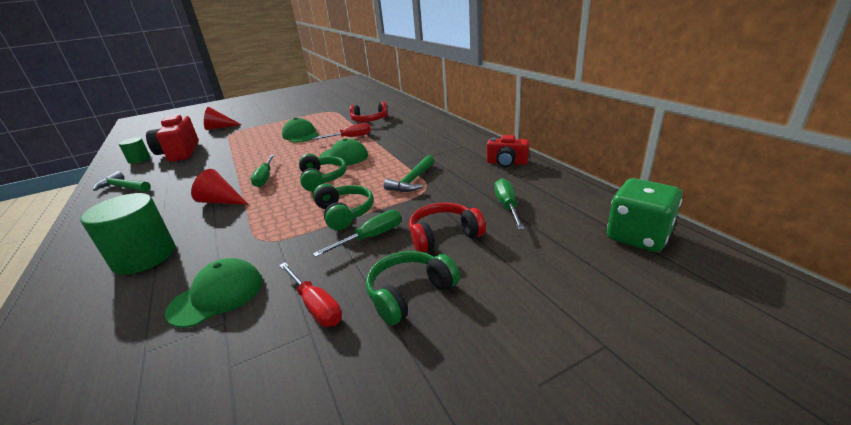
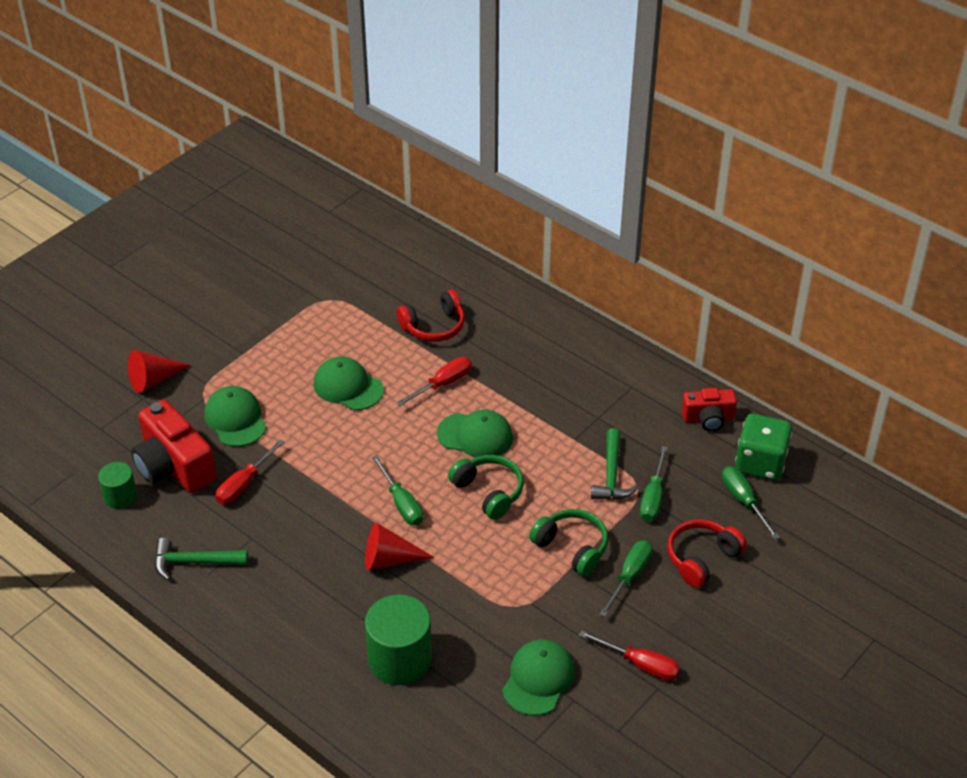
camera: 25 degrees left, 15 degrees up
green headphones [366,251,460,325] -> none
green dice [607,178,682,252] -> green dice moved to [735,414,792,480]
none -> green cap [204,386,267,447]
none -> red screwdriver [215,439,284,505]
none -> green screwdriver [640,446,668,522]

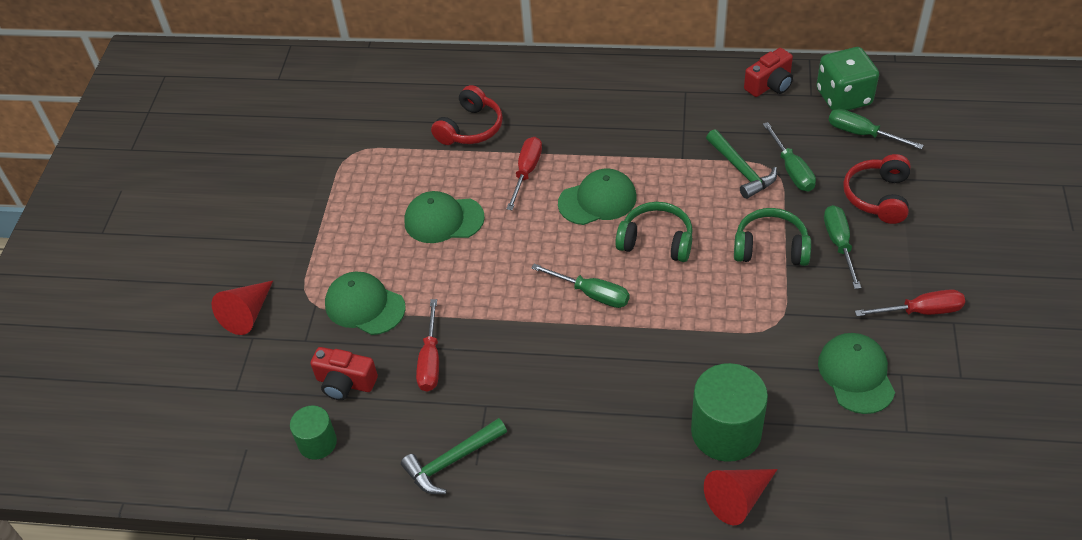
camera: 30 degrees left, 5 degrees up
red camera [131,399,217,493] -> red camera [311,347,378,400], size x0.58
red cone [365,523,435,570] -> red cone moved to [704,469,778,525]

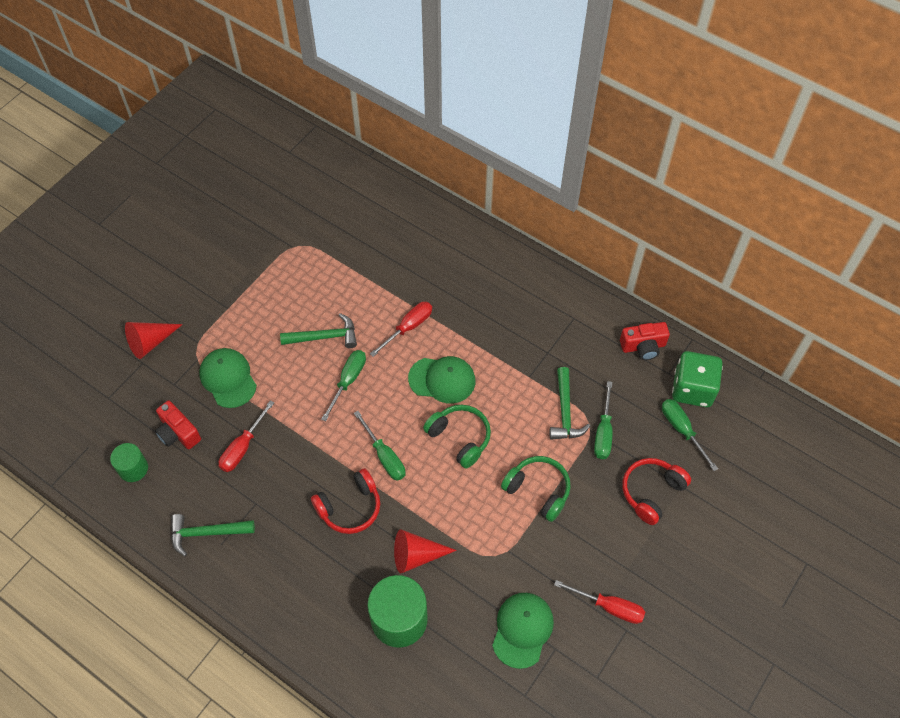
camera: 25 degrees right, 10 degrees up
green cap [404,191,485,243] -> green hammer [280,313,357,348]
red headphones [431,85,503,145] -> red headphones moved to [311,468,380,534]
red cone [704,469,778,525] -> red cone moved to [394,529,457,573]
green screwdriver [824,205,861,289] -> green screwdriver moved to [321,350,366,421]

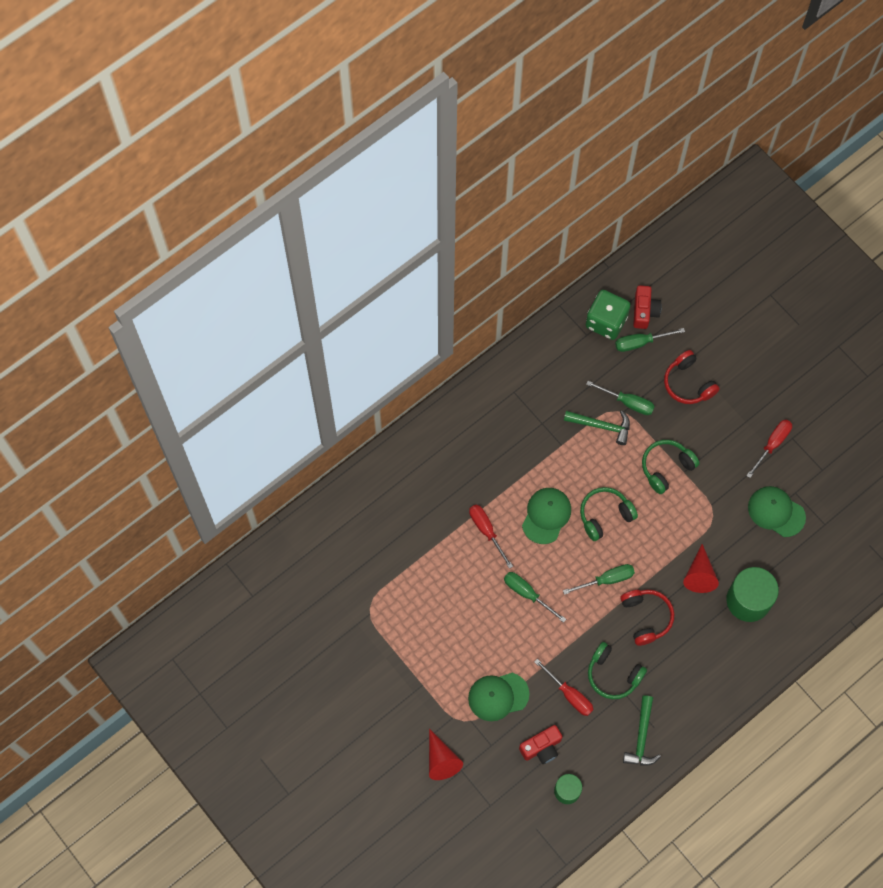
camera: 75 degrees left, 10 degrees up
green hammer [280,313,357,348] -> none
red camera [620,322,670,360] -> red camera moved to [633,285,662,329]
none -> green headphones [588,642,647,699]

